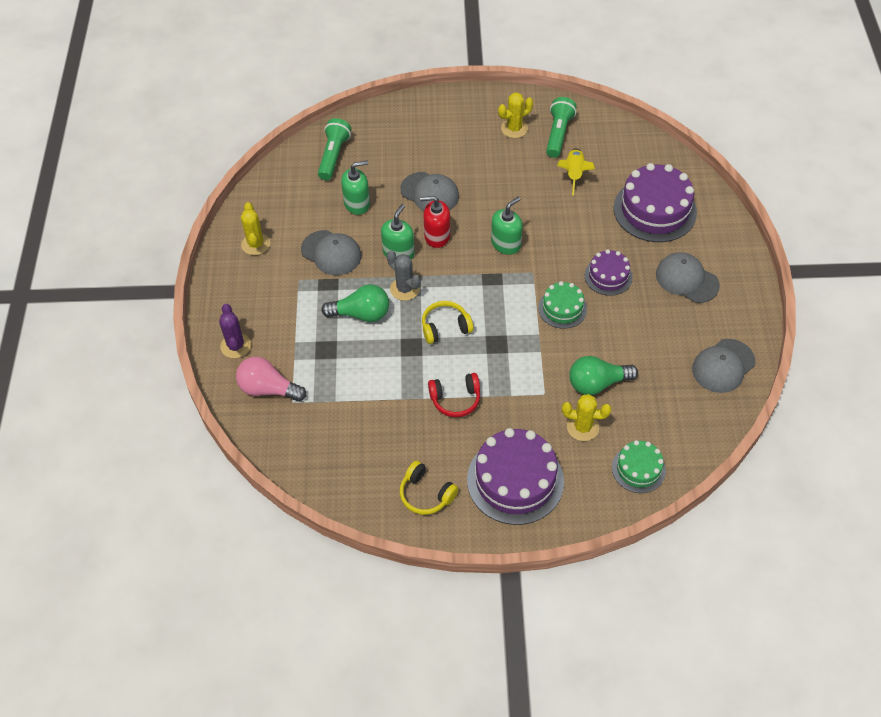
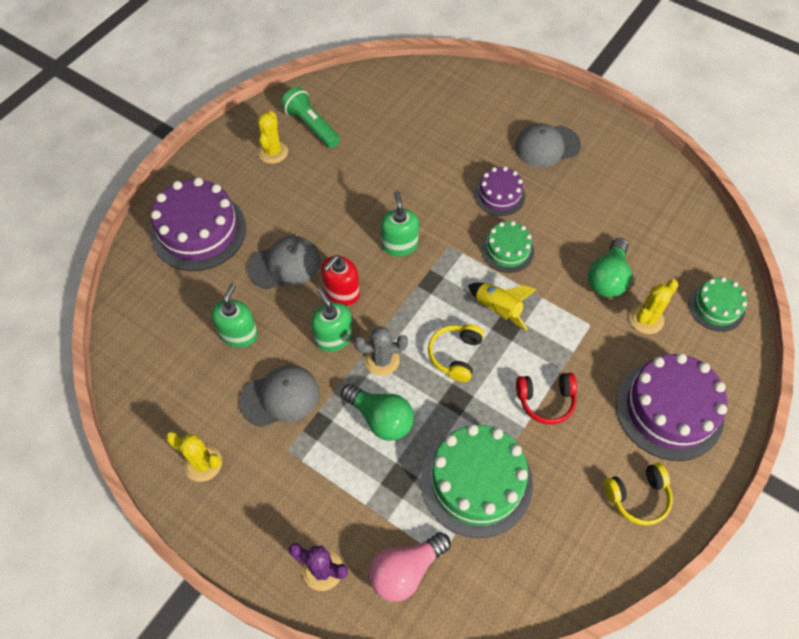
camera: 55 degrees left, 5 degrees up
green flashlight [318,118,351,180] -> none
green light bulb [321,284,389,322] -> green light bulb turned 90 degrees clockwise [341,384,414,441]
red headphones [428,373,480,417] -> red headphones turned 60 degrees clockwise [516,373,577,424]
yellow rocket [557,149,595,195] -> yellow rocket moved to [468,283,537,331]
purple cake [613,163,697,242] -> purple cake moved to [151,177,246,271]
grey cap [692,339,756,393] -> none
none -> green cake [421,424,533,538]

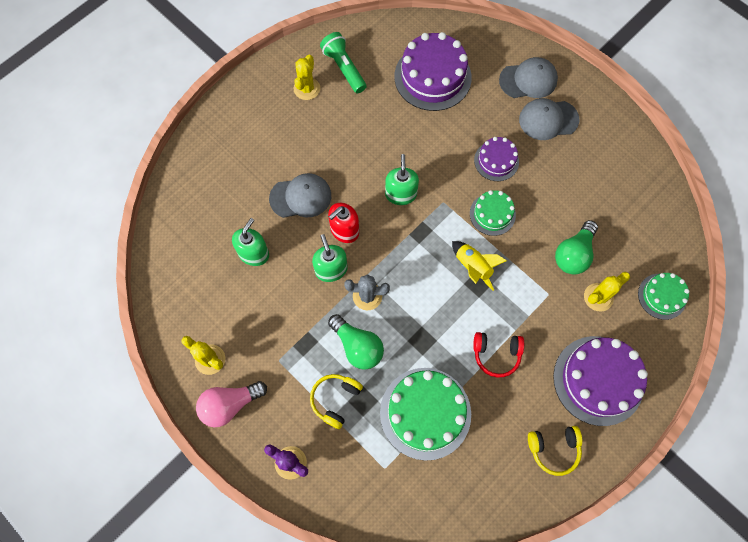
camera: 10 degrees right, 10 degrees up
purple cake [151,177,246,271] -> purple cake moved to [394,32,472,111]
grey cap [239,365,320,427] -> grey cap moved to [499,57,558,98]
pink light bulb [369,532,451,602] -> pink light bulb moved to [196,381,267,427]
yellow headphones [428,324,484,382] -> yellow headphones moved to [310,374,363,429]

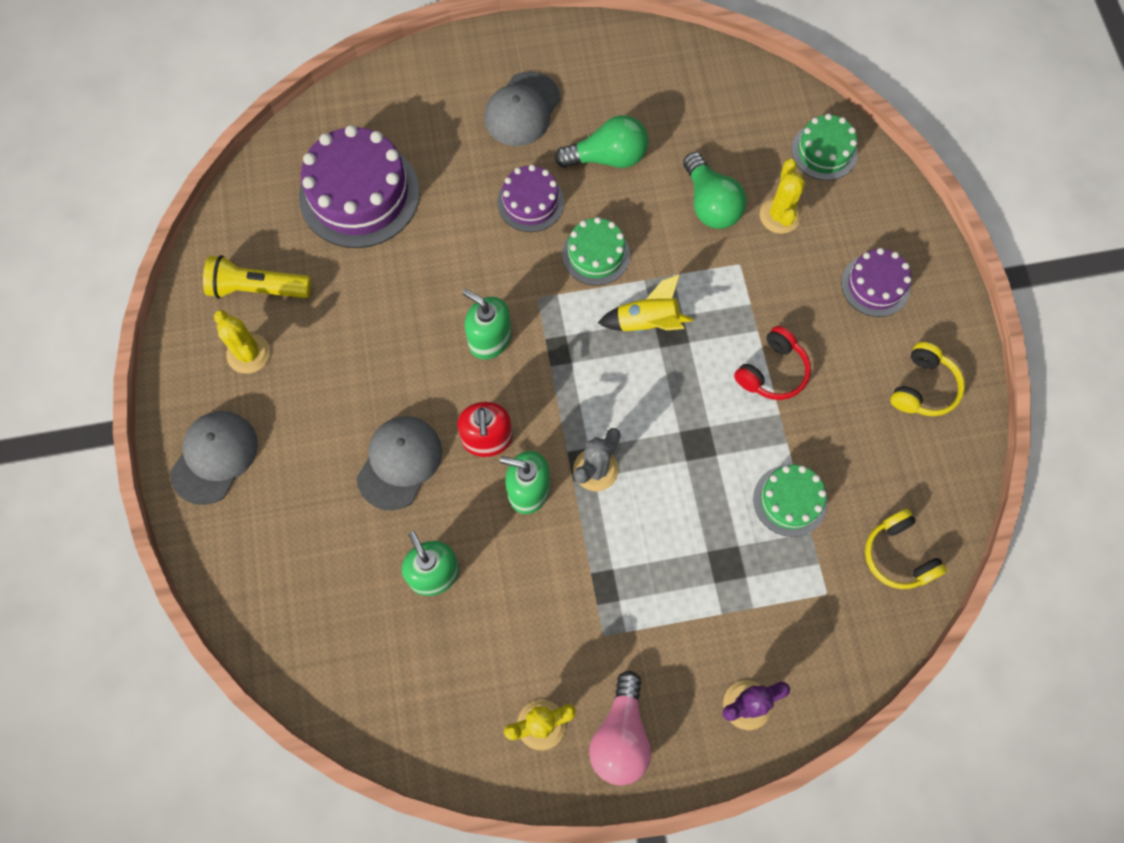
camera: 55 degrees left, 0 degrees up
yellow headphones [310,374,363,429] -> yellow headphones moved to [865,509,947,589]
green flashlight [320,32,367,93] -> yellow flashlight [203,255,311,299]
green light bulb [328,314,384,370] -> green light bulb moved to [555,115,648,168]
green cake [380,368,471,461] -> green cake [753,465,827,537], size x0.56
grey cap [499,57,558,98] -> grey cap moved to [170,411,258,505]
purple cake [553,336,648,426] -> purple cake [841,248,911,317], size x0.56

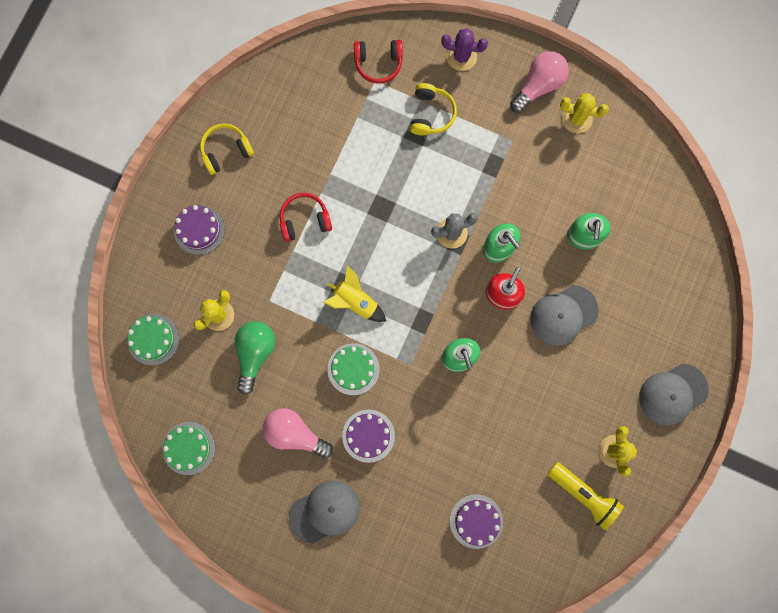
camera: 145 degrees left, 10 degrees up
purple cake [299,125,420,248] -> purple cake [450,494,503,549], size x0.56
green light bulb [555,115,648,168] -> pink light bulb [263,408,333,458]
green cake [753,465,827,537] -> green cake moved to [162,422,215,475]
yellow headphones [865,509,947,589] -> yellow headphones moved to [410,83,457,135]
none -> red headphones [354,40,403,84]

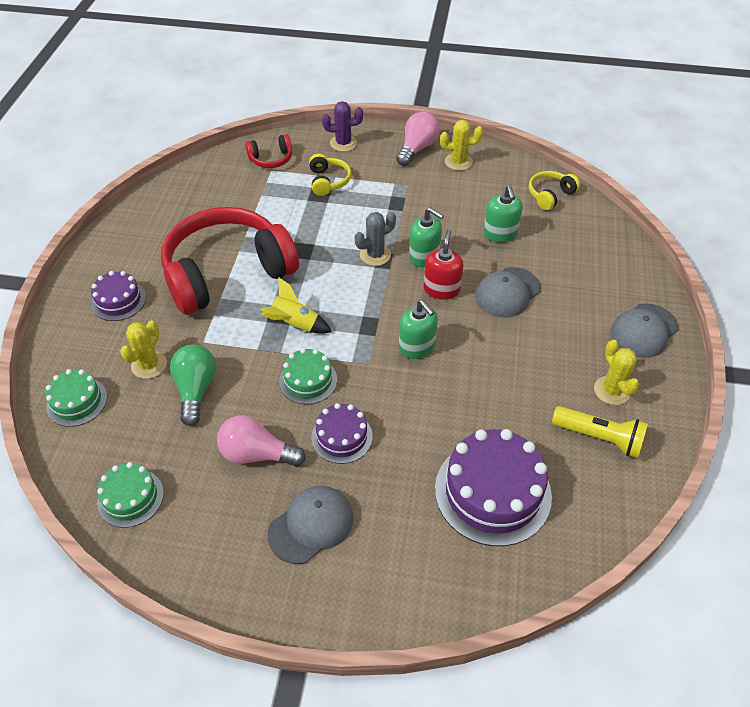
camera: 15 degrees left, 30 degrees down
yellow headphones [200,123,254,175] -> yellow headphones moved to [529,171,580,210]
red headphones [280,193,332,242] -> red headphones [161,207,299,315], size x2.43
purple cake [450,494,503,549] -> purple cake [435,429,552,546], size x1.80

